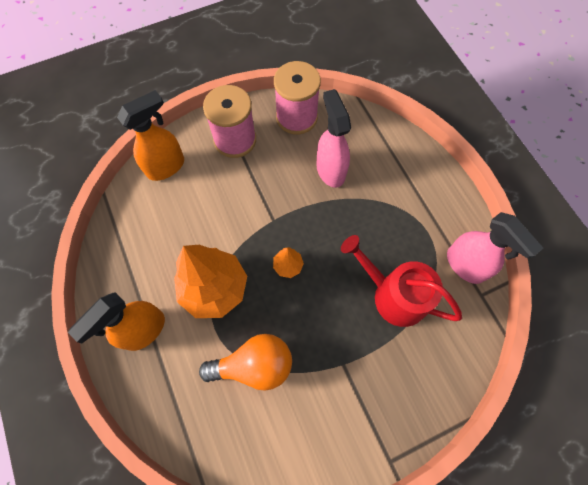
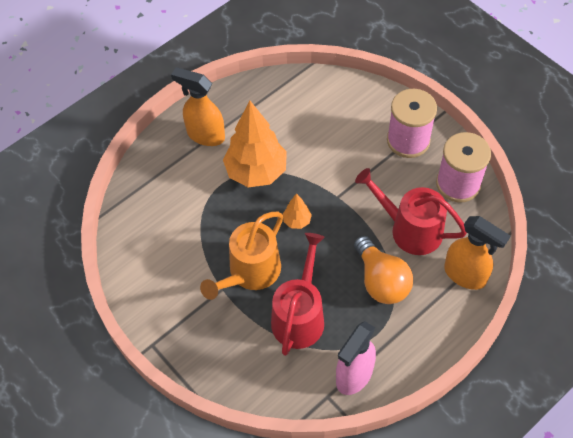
camera: 75 degrees right, 10 degrees down
orange spray bottle [117,90,184,181] -> orange spray bottle moved to [444,216,510,290]
orange light bulb [199,334,292,391] -> orange light bulb moved to [354,236,413,304]
pink spray bottle [316,89,351,188] -> red watering can [355,168,467,255]
none -> orange watering can [200,212,283,300]

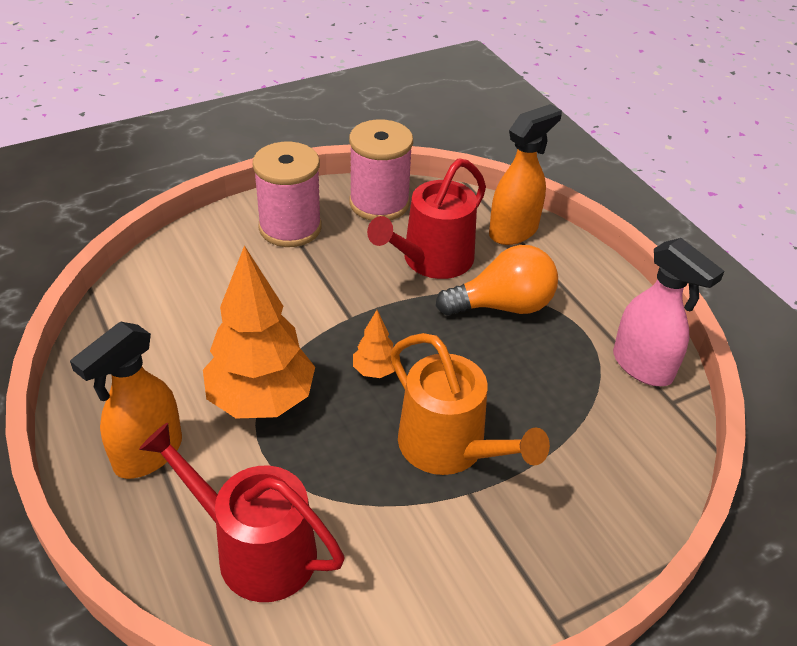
camera: 80 degrees left, 15 degrees down
red watering can [271,233,325,356] -> red watering can moved to [139,423,345,602]

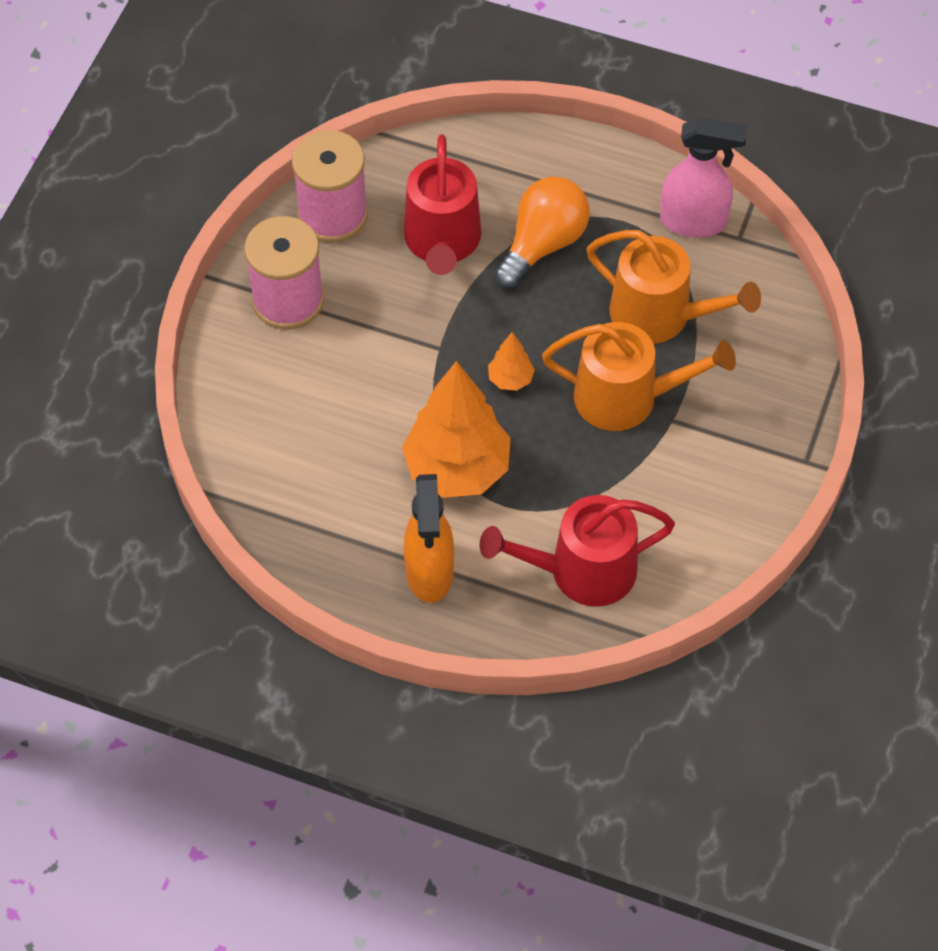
camera: 40 degrees left, 15 degrees up
orange spray bottle [489,104,562,245] -> none
none -> orange watering can [586,230,761,344]

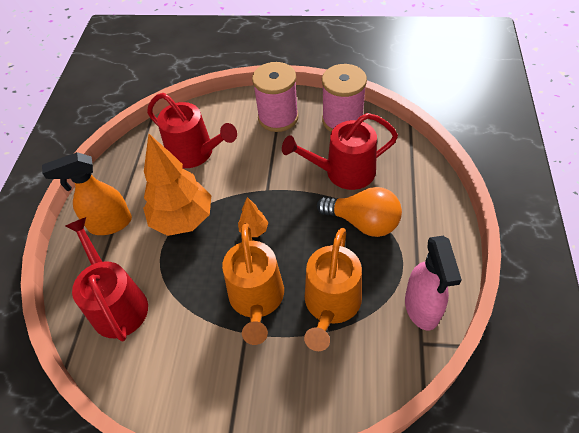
camera: 80 degrees right, 5 degrees down
none -> red watering can [147,93,237,168]

